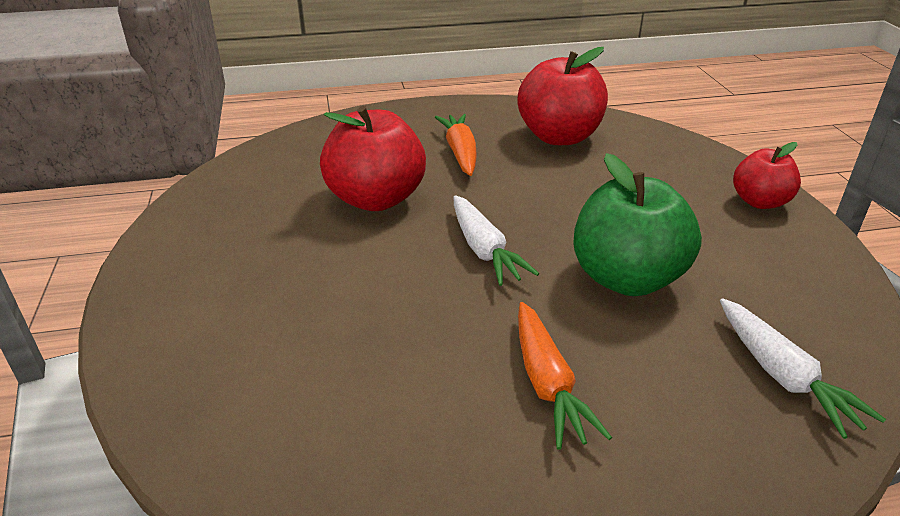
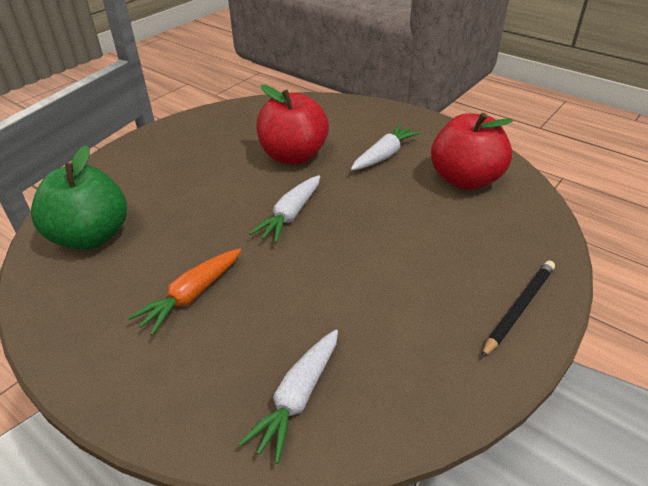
camera: 50 degrees right, 5 degrees up
orange carrot [435,114,477,176] -> white carrot [351,124,421,170]
green apple [573,153,702,296] -> green apple moved to [31,145,127,250]
red apple [733,142,801,209] -> black pencil [481,260,555,358]

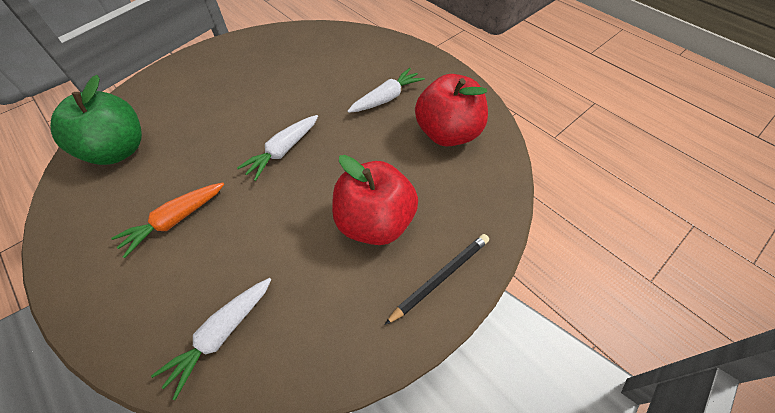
camera: 10 degrees right, 15 degrees up
red apple [256,85,329,164] -> red apple moved to [332,155,418,245]

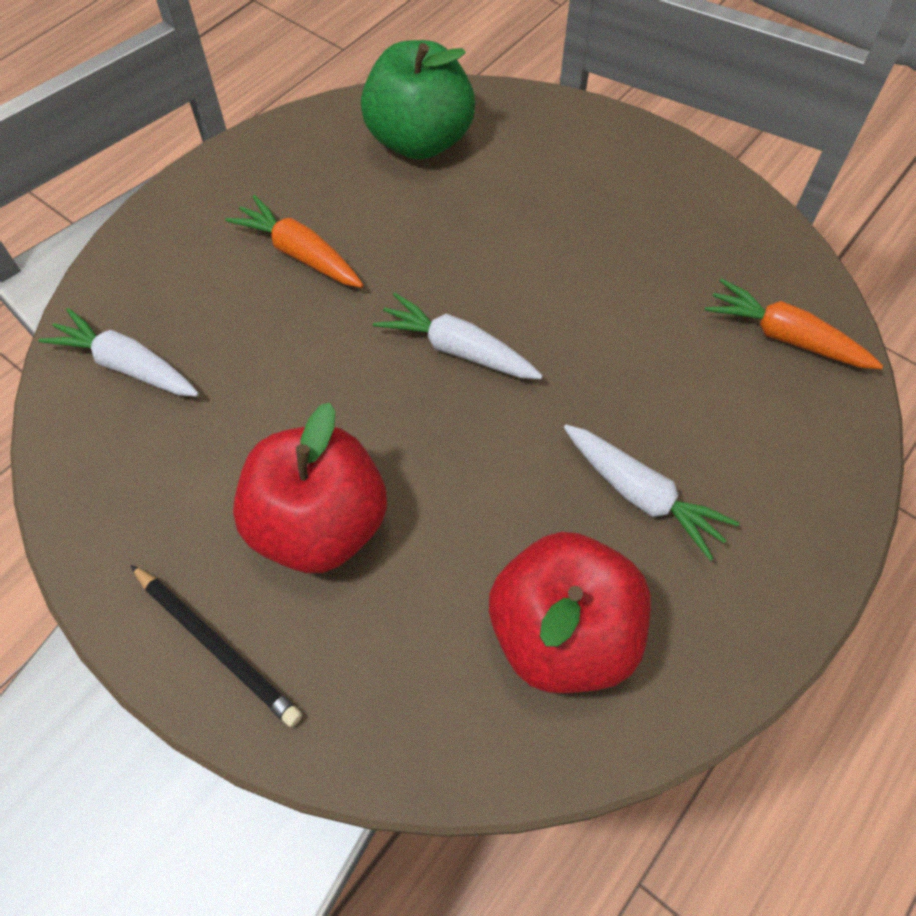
camera: 80 degrees right, 5 degrees up
none -> orange carrot [705,278,883,369]

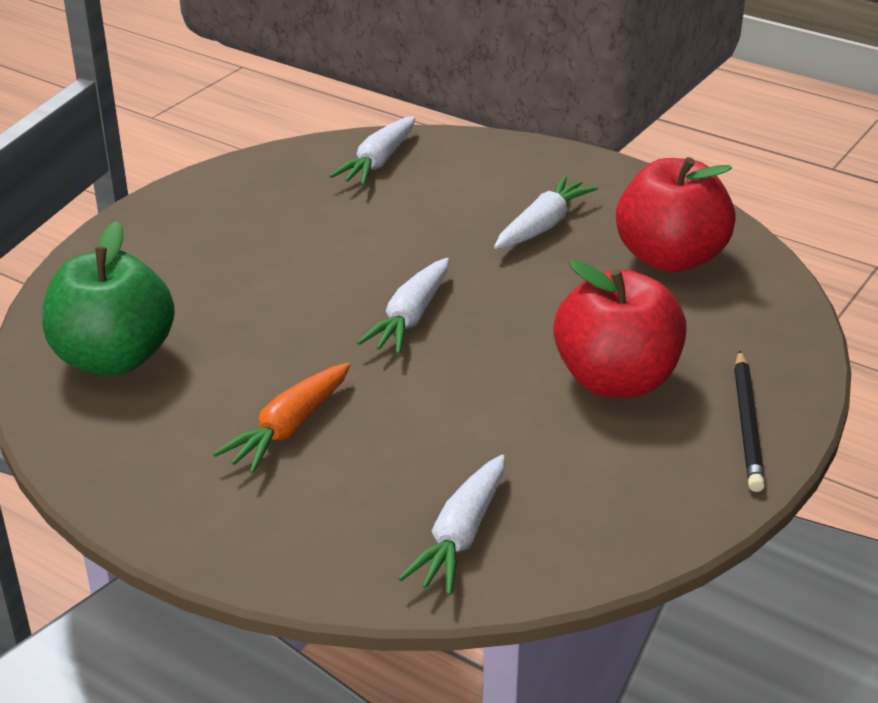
camera: 95 degrees left, 25 degrees down
black pencil [130,565,302,727] -> black pencil turned 150 degrees clockwise [734,350,765,492]
orange carrot [705,278,883,369] -> white carrot [330,116,415,186]

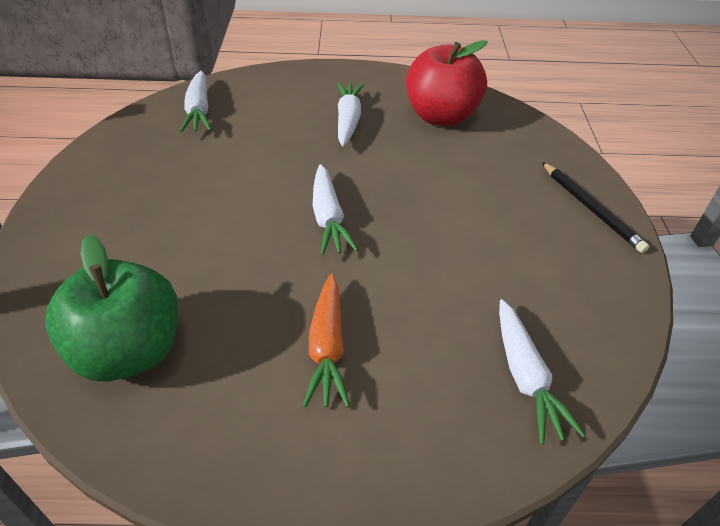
camera: 35 degrees left, 10 degrees up
red apple [553,260,687,398] -> none

